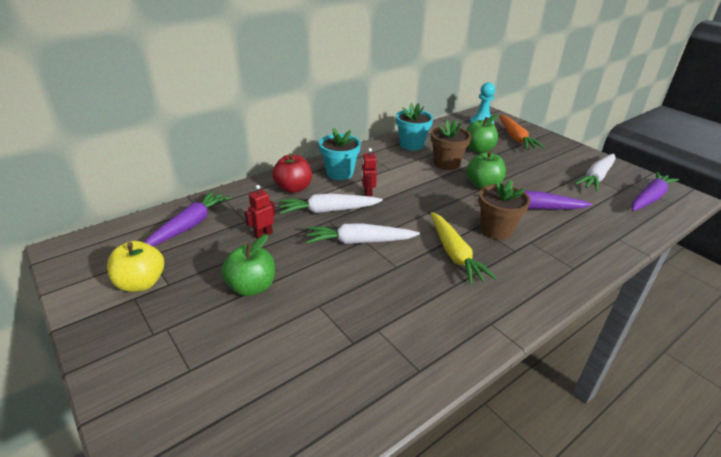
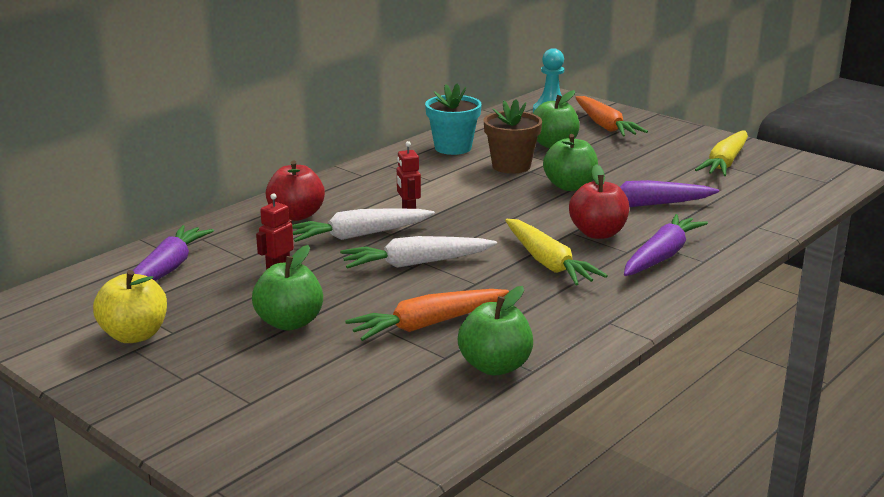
camera: 10 degrees left, 10 degrees down
turquoise flower pot [319,128,361,180] -> none
brown flower pot [478,180,530,240] -> red apple [569,164,629,239]
white carrot [575,153,616,191] -> yellow carrot [695,130,748,176]
purple carrot [631,172,679,211] -> purple carrot moved to [624,214,708,276]
none -> orange carrot [345,289,509,341]
none -> green apple [458,286,533,375]

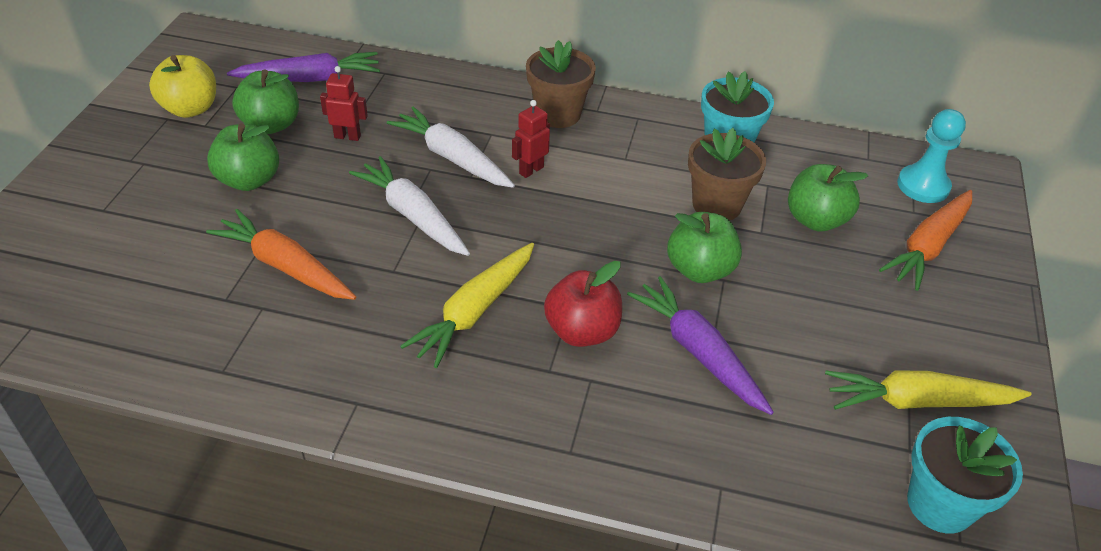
camera: 60 degrees right, 20 degrees up
red apple [266,160,325,221] -> none
green apple [458,286,533,375] -> green apple moved to [232,70,299,134]
purple carrot [624,214,708,276] -> none
none -> brown flower pot [526,40,596,128]
none -> turquoise flower pot [907,417,1023,534]

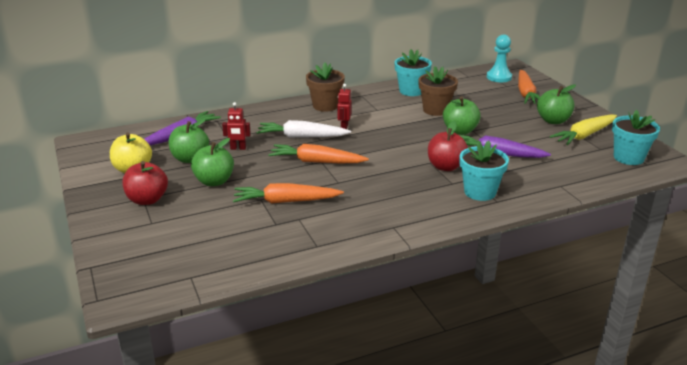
camera: 35 degrees left, 15 degrees down
red robot [320,66,368,141] -> red robot turned 150 degrees counterclockwise [222,102,251,150]
white carrot [349,156,470,256] -> orange carrot [268,144,369,163]
yellow carrot [400,243,534,368] -> none
green apple [788,164,868,231] -> green apple moved to [537,84,576,124]
none -> red apple [122,161,168,205]
none -> turquoise flower pot [460,140,509,201]

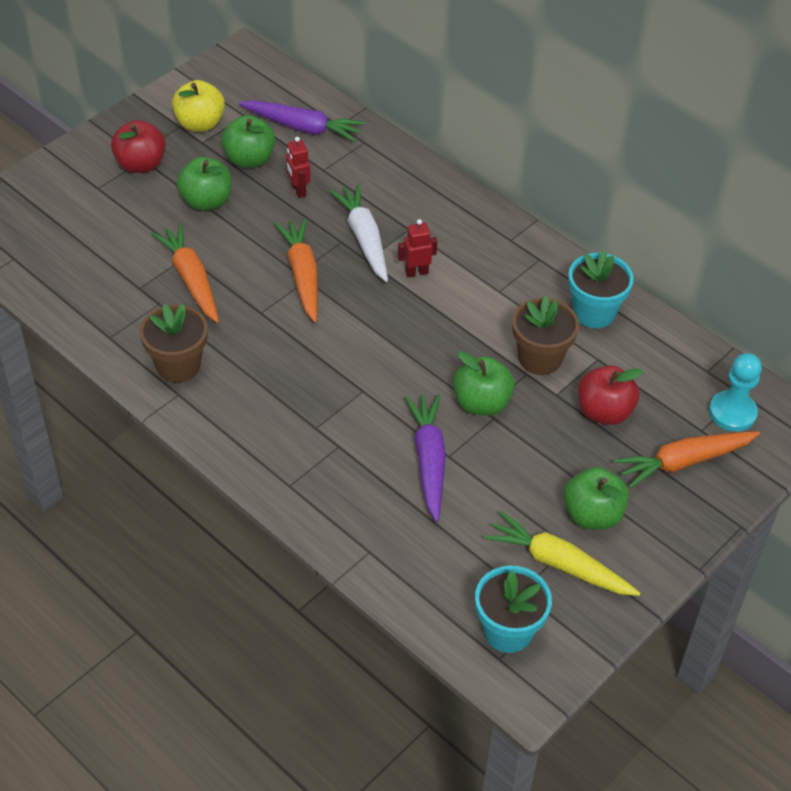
camera: 65 degrees right, 20 degrees up
brown flower pot [306,62,345,112] -> brown flower pot moved to [140,304,208,382]
red apple [428,121,468,171] -> red apple moved to [578,365,644,425]
turquoise flower pot [460,140,509,201] -> none

